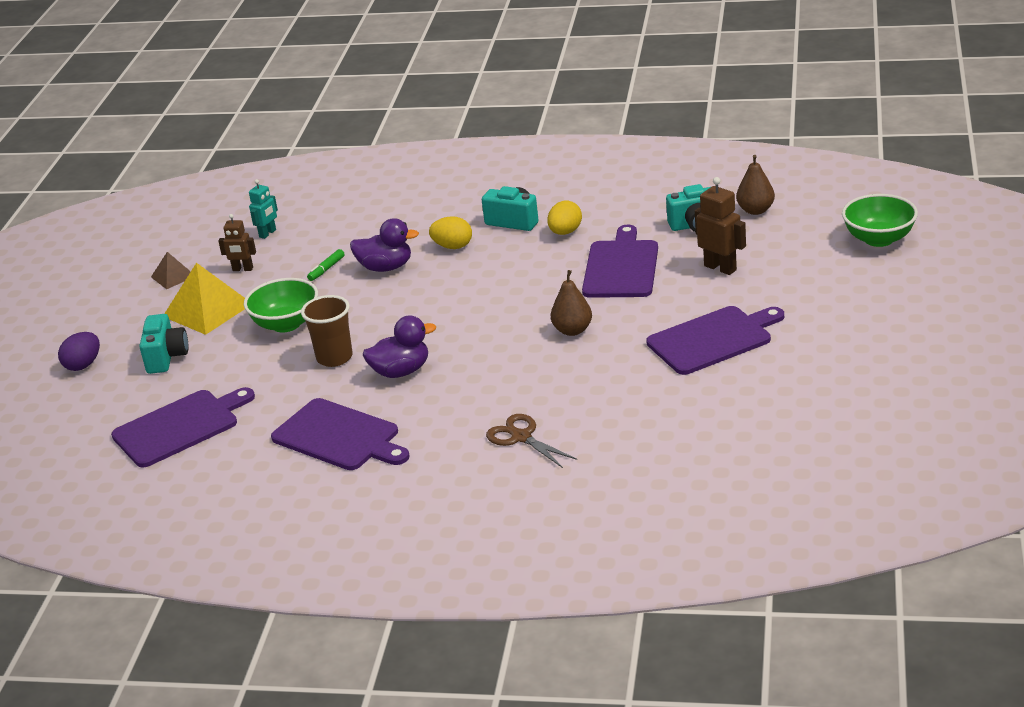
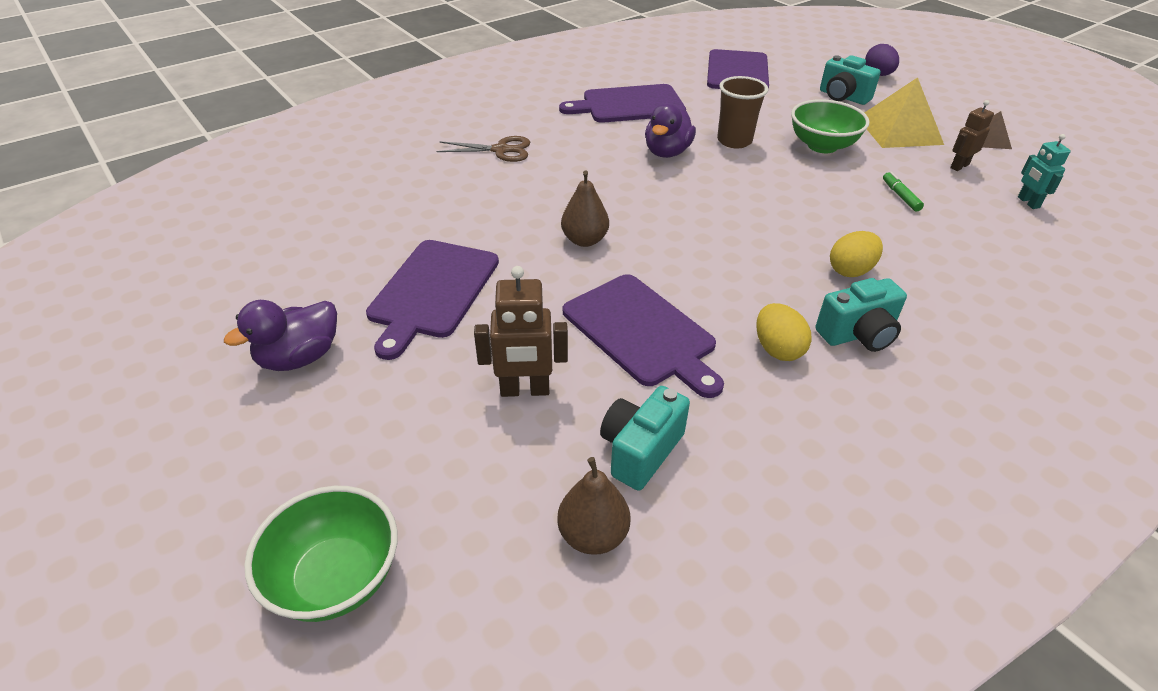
camera: 130 degrees right, 10 degrees up
purple duck [350,218,419,272] -> purple duck moved to [224,300,337,371]

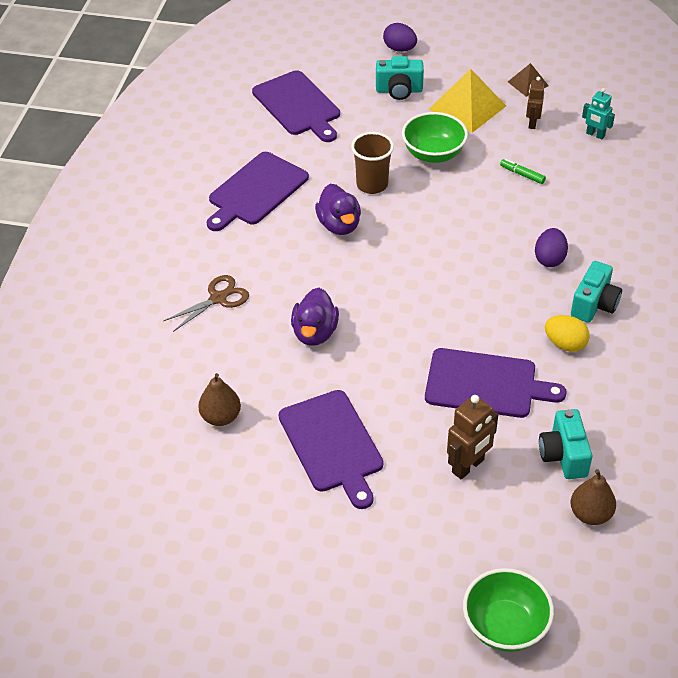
camera: 40 degrees left, 5 degrees up
purple duck [224,300,337,371] -> purple duck moved to [291,288,339,346]
brown pear [561,170,609,247] -> brown pear moved to [198,373,241,426]
yellow egg [830,231,883,277] -> purple egg [535,228,568,267]

